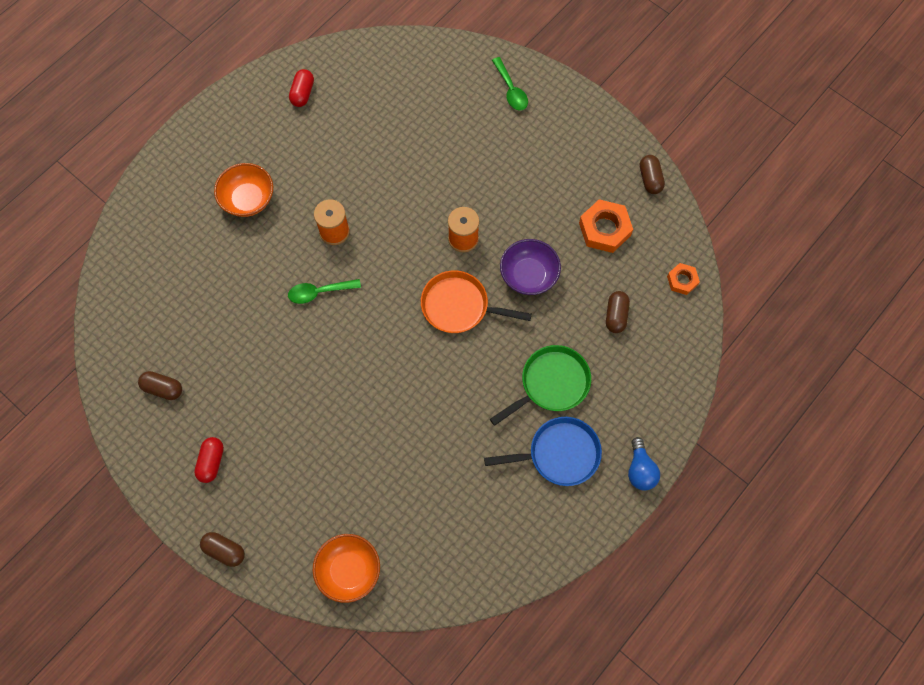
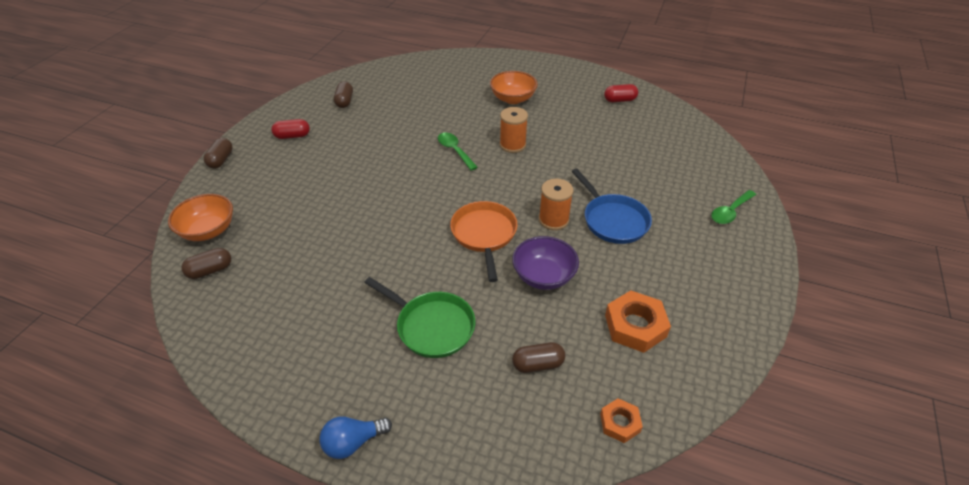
camera: 70 degrees right, 25 degrees down
blue pan [484,417,602,486] -> blue pan moved to [571,168,652,244]
brown capsule [640,155,665,194] -> brown capsule moved to [181,248,231,279]

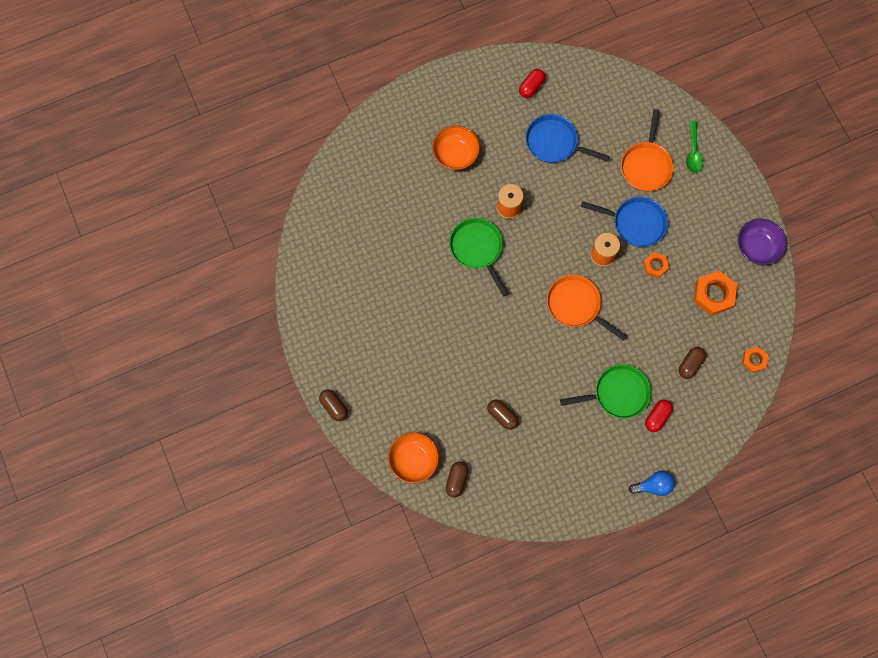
camera: 45 degrees left, 30 degrees up
red capsule [271,119,310,139] -> red capsule moved to [645,400,673,432]
blue light bulb [319,416,392,459] -> blue light bulb turned 120 degrees counterclockwise [629,471,674,496]
brown capsule [334,81,353,108] -> brown capsule moved to [487,400,518,430]
green spoon [438,133,478,171] -> green pan [449,218,509,296]
purple bowl [512,236,579,290] -> purple bowl moved to [738,219,786,265]
none -> blue pan [525,114,610,163]
none -> orange pan [621,109,673,191]
none -> orange nut [643,252,669,278]

